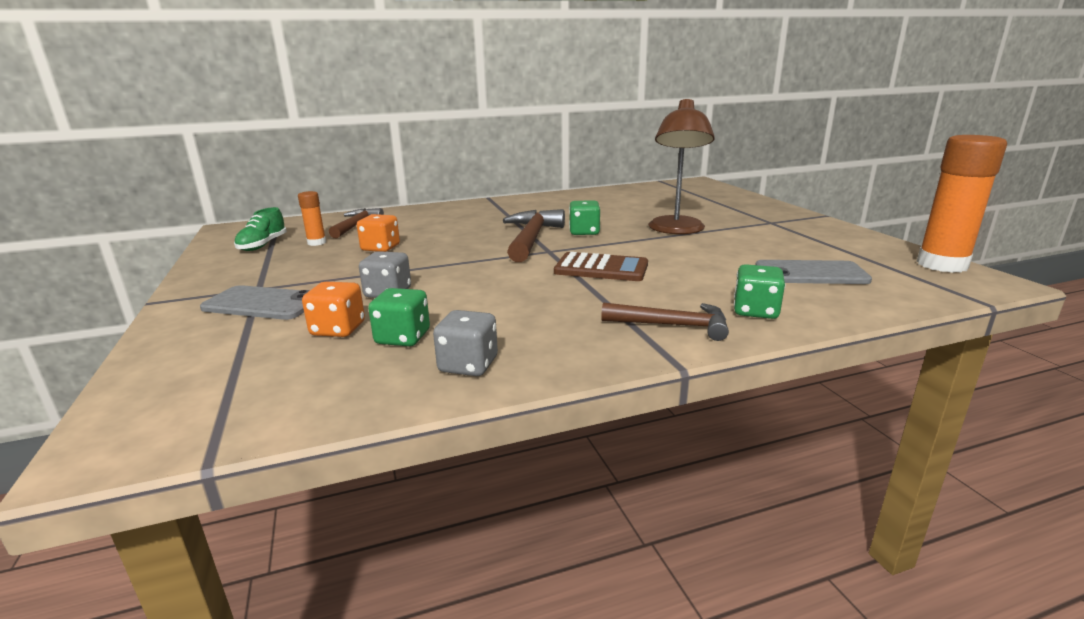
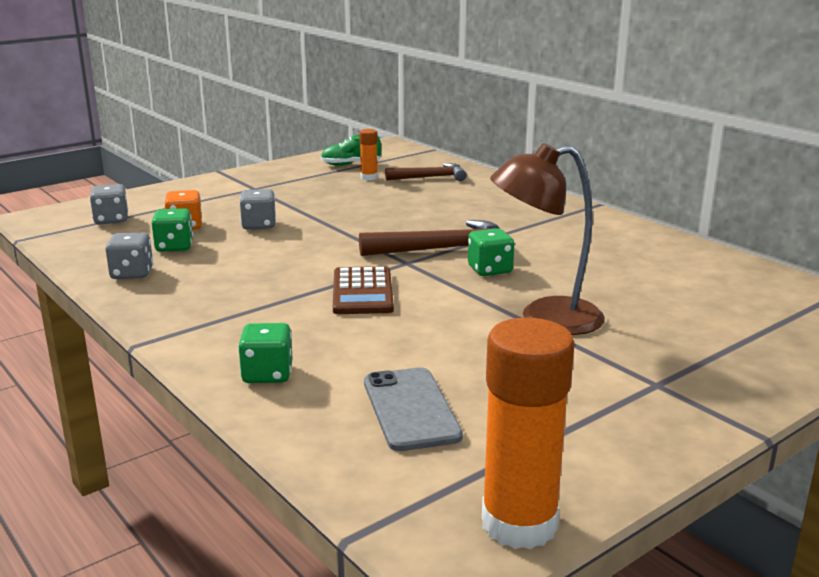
camera: 70 degrees right, 0 degrees up
grey phone [200,285,310,320] -> none
orange dice [357,214,400,252] -> none
brown hammer [601,302,729,341] -> none
none -> grey dice [90,184,128,224]

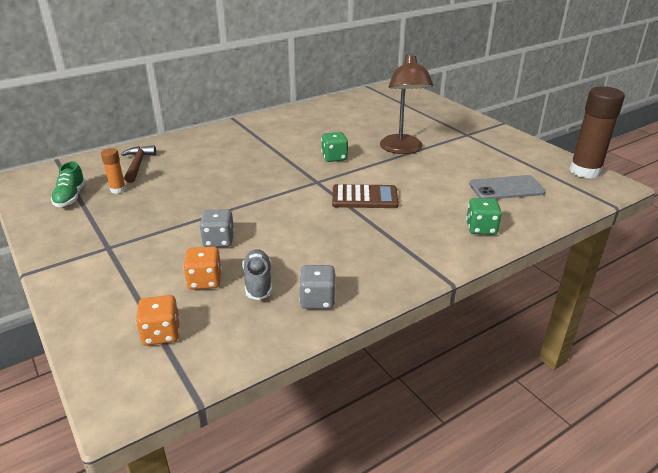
camera: 85 degrees left, 10 degrees up
grey dice [90,184,128,224] -> orange dice [136,295,180,346]
green dice [151,208,193,252] -> grey shoe [242,249,272,300]
brown hammer [359,220,500,256] -> none
orange glue stick [482,318,575,549] -> brown glue stick [569,86,625,179]

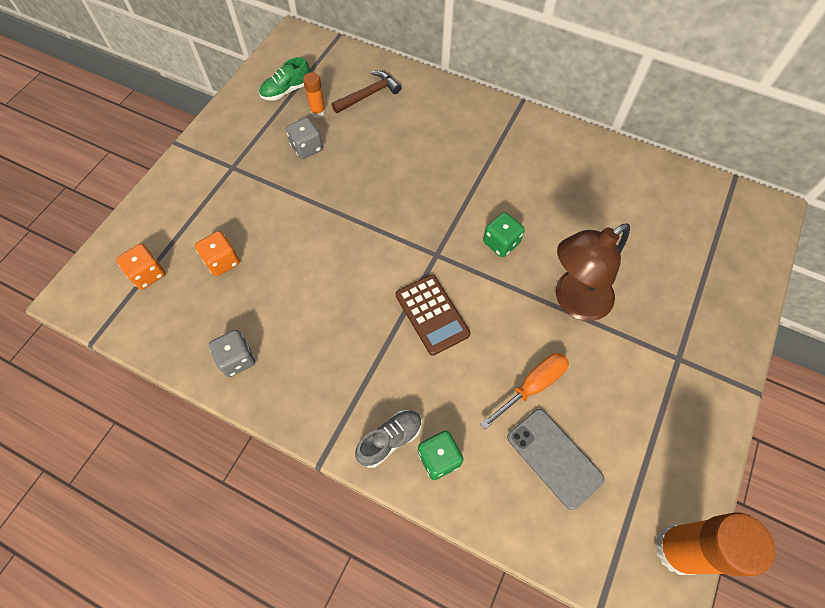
camera: 60 degrees right, 30 degrees up
grey dice [199,209,234,247] -> grey dice moved to [286,117,323,159]
grey shoe [242,249,272,300] -> grey shoe moved to [355,410,422,468]
brown glue stick [569,86,625,179] -> orange glue stick [655,512,775,576]
none -> orange screwdriver [480,353,569,429]

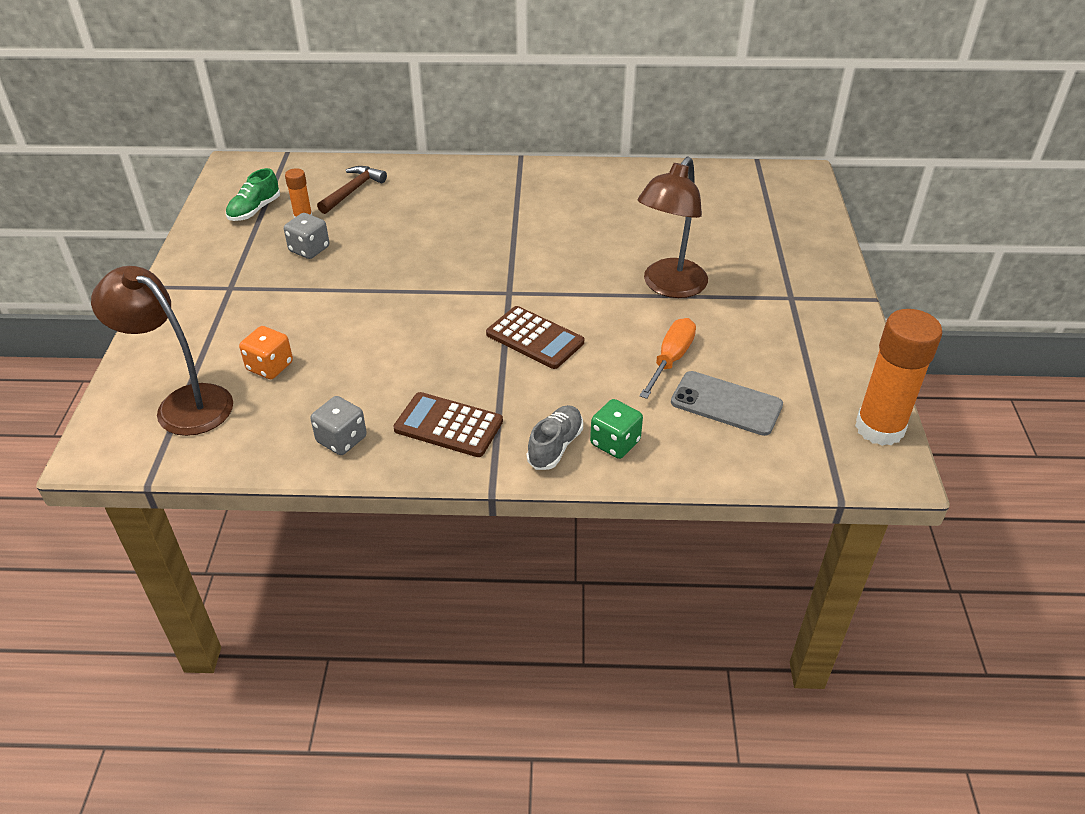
camera: 25 degrees left, 20 degrees down
orange dice [116,244,165,290] -> brown lamp [91,266,233,436]
green dice [483,212,525,257] -> none
none -> brown calculator [393,392,503,457]

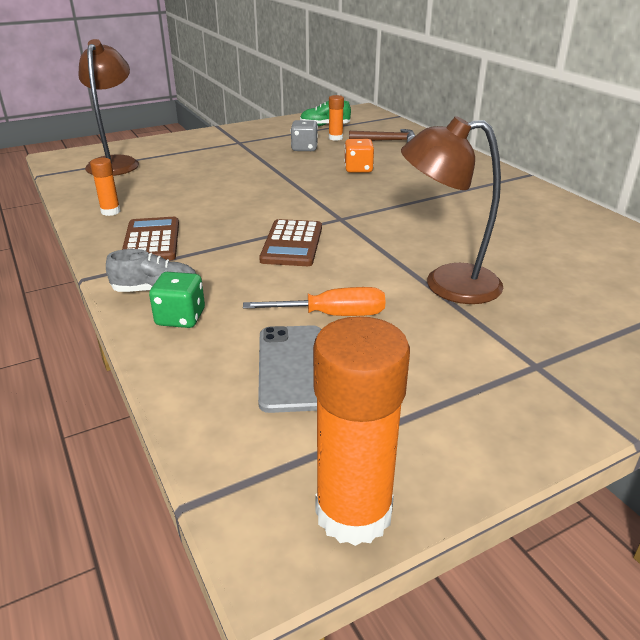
camera: 60 degrees right, 10 degrees down
orange dice [239,326,293,379] -> orange dice moved to [344,139,374,173]
grey dice [310,396,367,455] -> orange glue stick [90,158,120,216]

